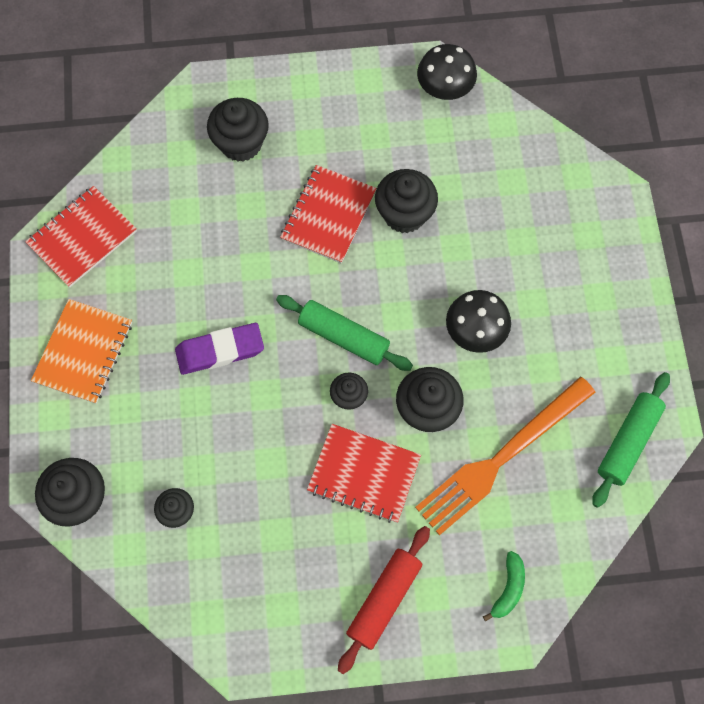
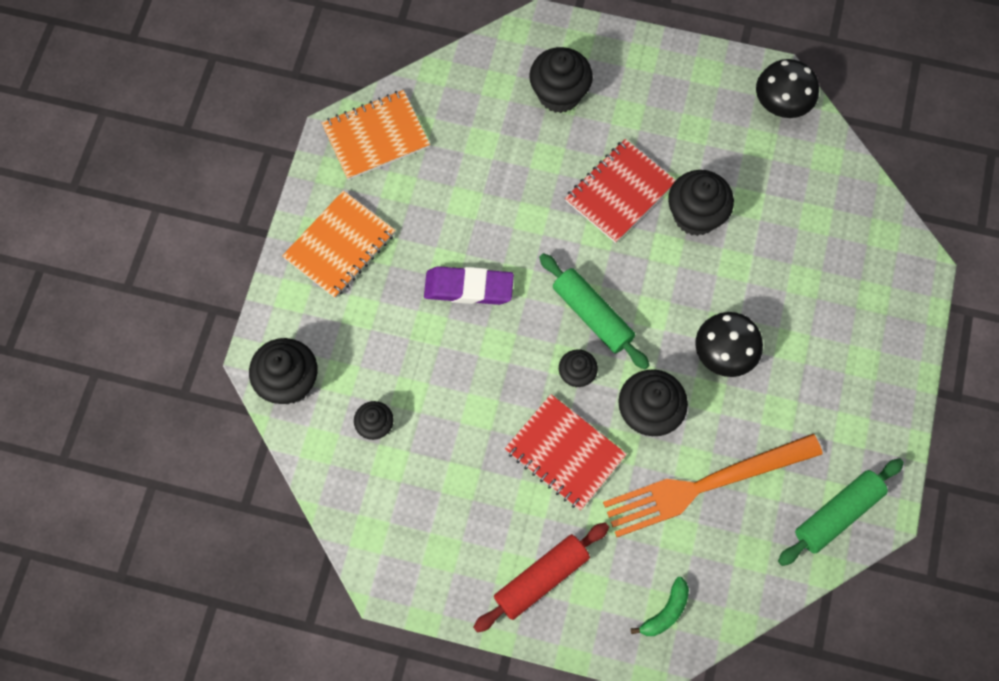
camera: 20 degrees right, 0 degrees up
red notebook [25,186,137,287] -> orange notebook [322,90,430,180]

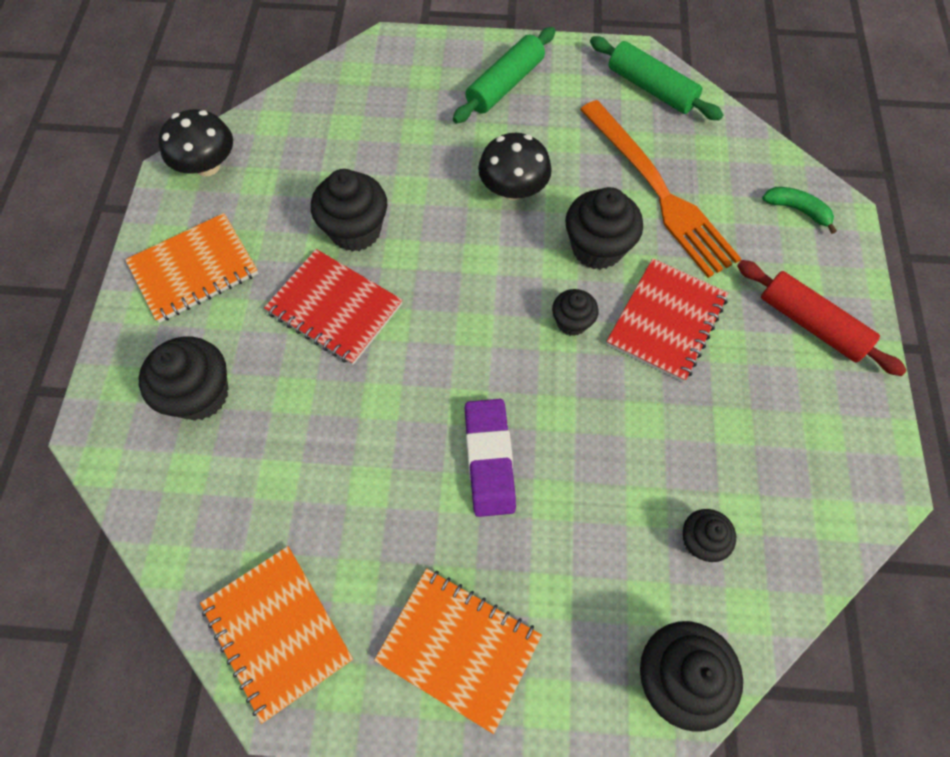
camera: 100 degrees left, 5 degrees down
green rolling pin [539,253,650,369] -> green rolling pin moved to [453,27,555,124]
none -> orange notebook [125,213,258,323]

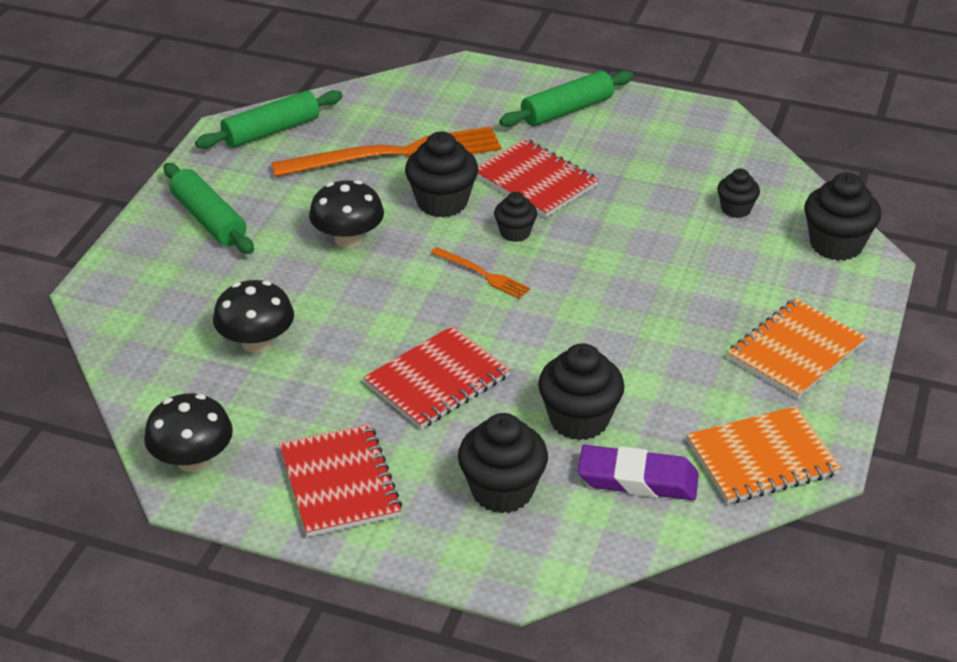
camera: 75 degrees left, 25 degrees down
orange notebook [125,213,258,323] -> red notebook [279,424,402,537]
black cupcake [311,169,387,252] -> black cupcake moved to [538,343,625,440]
purple eraser [465,399,516,517] -> purple eraser moved to [578,445,699,500]
red rolling pin [737,260,907,376] -> green rolling pin [499,70,634,127]
green banana [762,187,837,234] -> none
none -> black mushroom [213,280,294,353]
none -> orange fork [431,247,530,299]

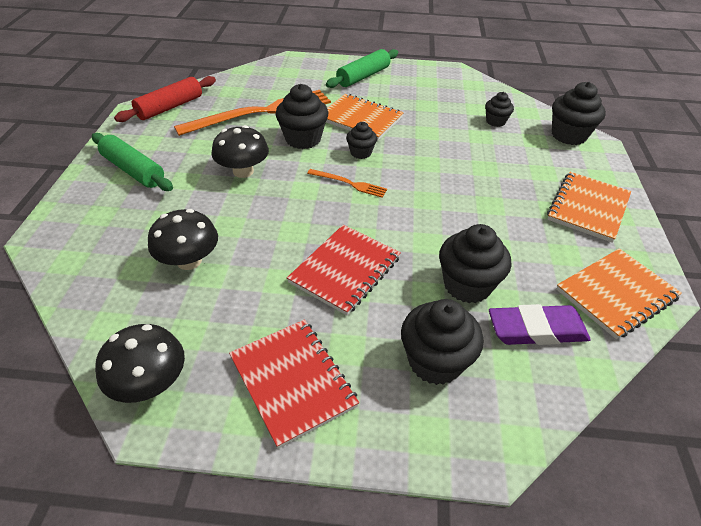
camera: 15 degrees left, 5 degrees up
green rolling pin [195,90,343,149] -> red rolling pin [114,76,216,122]
red notebook [477,139,599,218] -> orange notebook [326,94,404,141]

